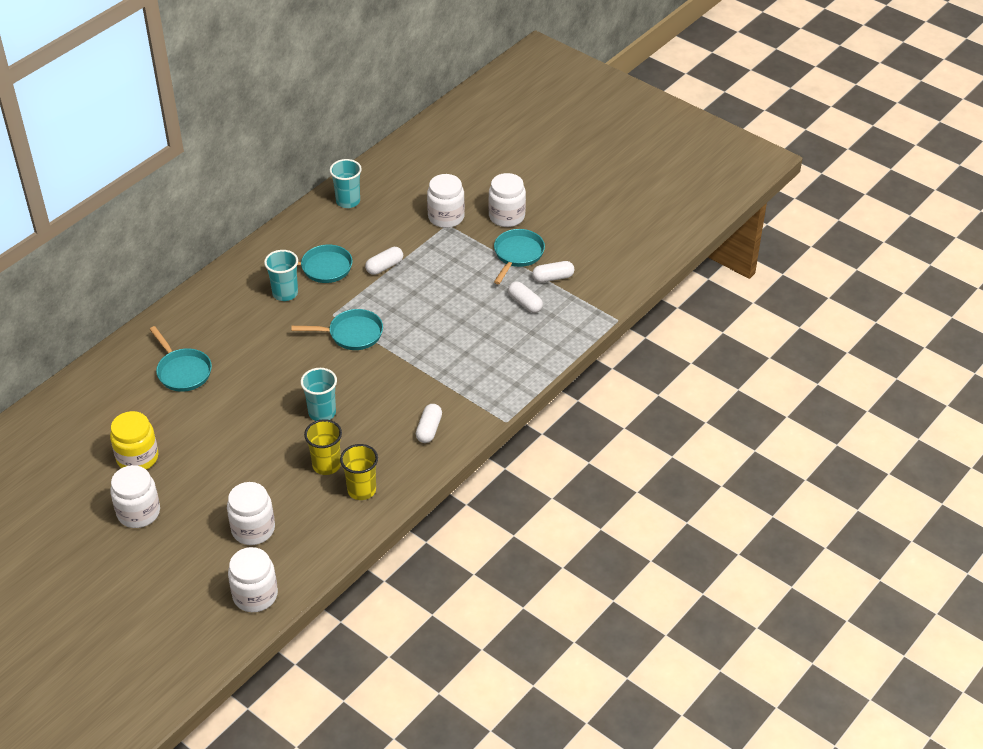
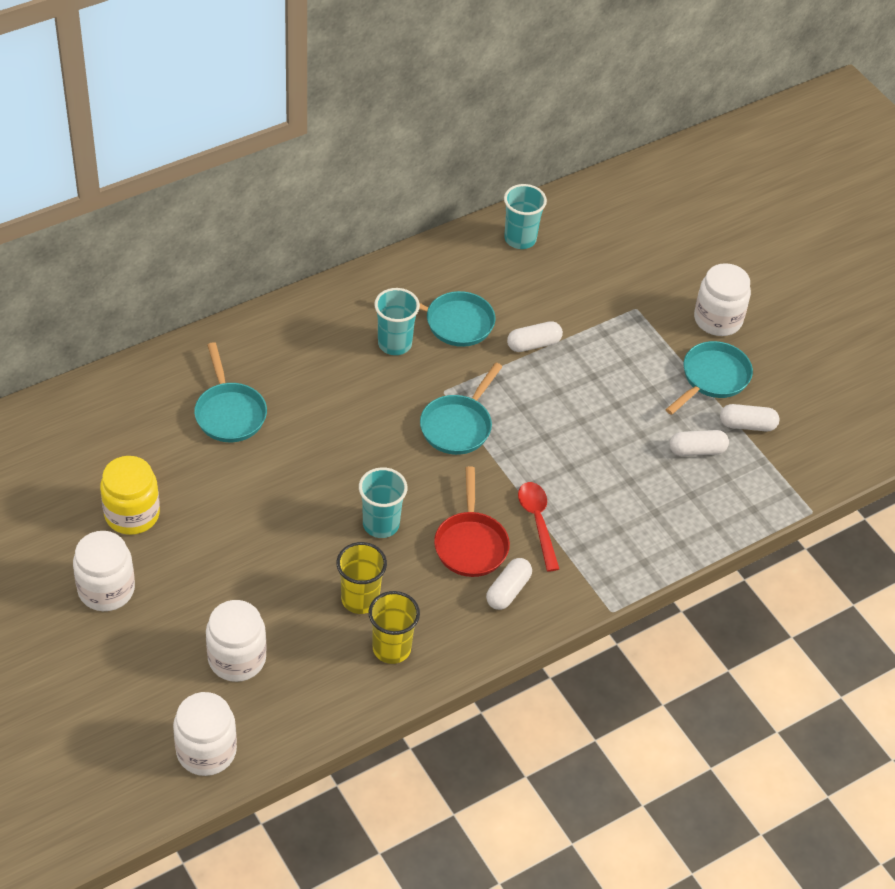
camera: 15 degrees right, 5 degrees up
turquoise pan [291,309,383,350] -> turquoise pan turned 105 degrees clockwise [420,363,503,455]
white jar [427,174,465,228] -> none
white capsule [508,281,543,313] -> white capsule turned 75 degrees counterclockwise [669,430,729,456]
none -> red pan [434,466,510,577]
none -> red spoon [518,482,559,571]

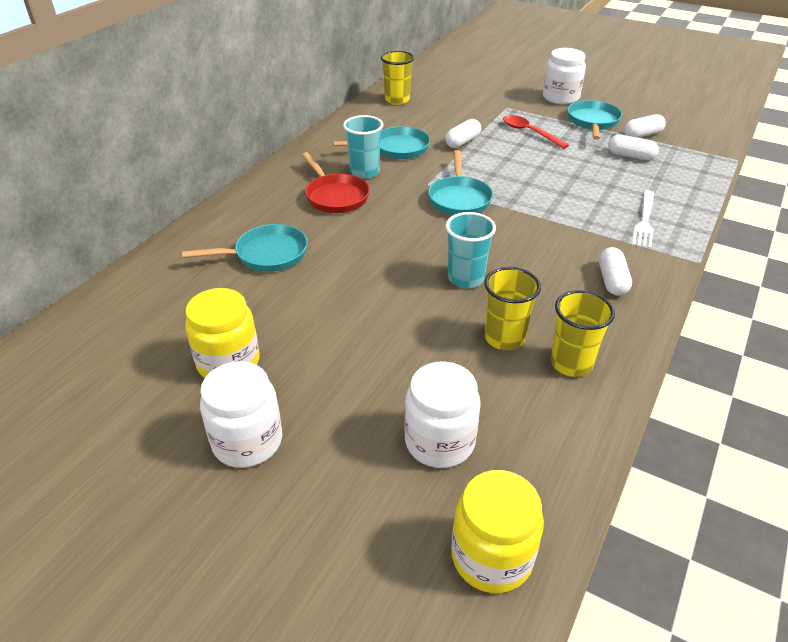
camera: 25 degrees left, 10 degrees down
white jar [173,692,237,776] -> yellow jar [451,470,544,593]
turquoise pan [194,342,267,442] -> turquoise pan turned 60 degrees counterclockwise [182,224,308,272]
red pan [434,466,510,577] -> red pan moved to [302,152,370,213]
turquoise cup [504,184,547,249] -> yellow cup [381,51,414,105]
red spoon [518,482,559,571] -> red spoon moved to [503,115,569,149]
white capsule [669,430,729,456] -> white capsule turned 60 degrees clockwise [608,135,659,160]
none -> white fork [632,190,654,249]

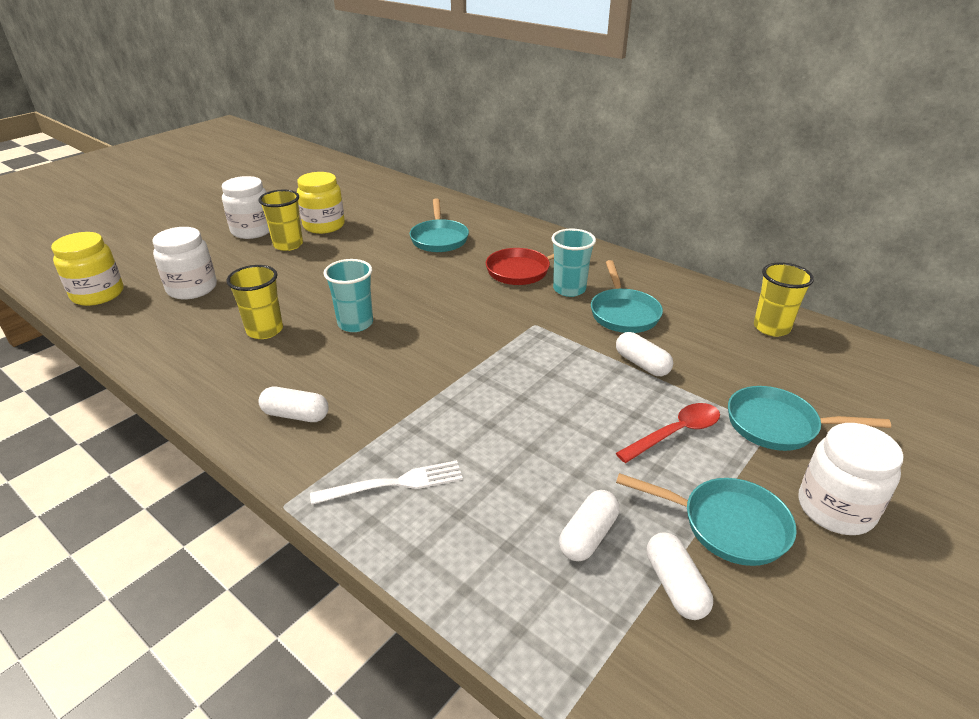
camera: 100 degrees right, 5 degrees down
turquoise pan [428,150,493,215] -> turquoise pan moved to [728,386,891,451]
yellow cup [550,290,615,377] -> yellow cup moved to [258,190,303,251]
white fork [632,190,654,249] -> white fork turned 135 degrees clockwise [310,460,463,505]

